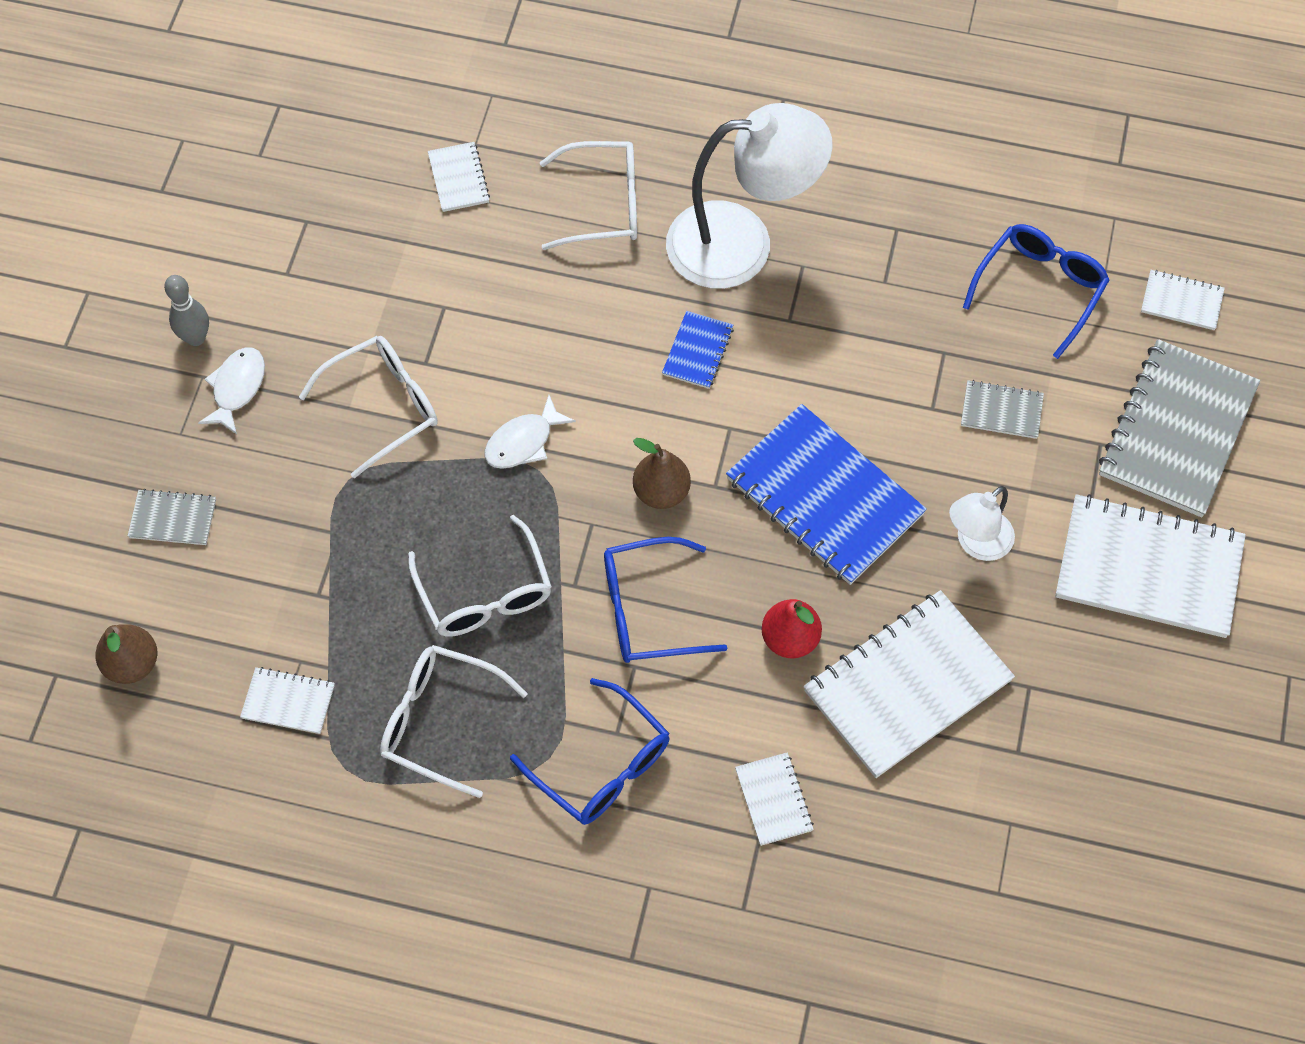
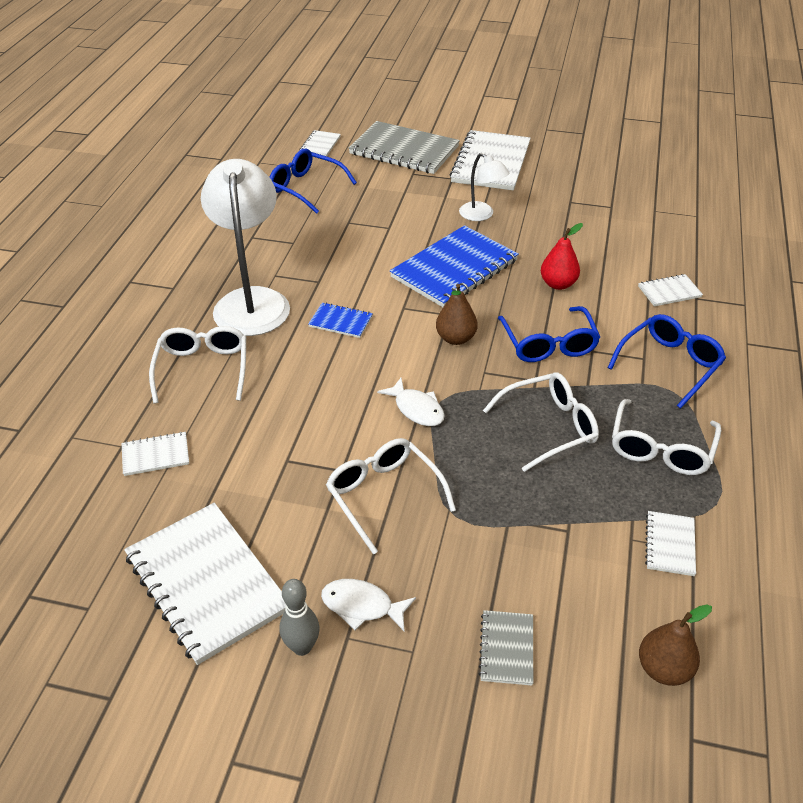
camera: 90 degrees left, 20 degrees down
white notebook [803,590,1015,778] -> white notebook moved to [124,503,286,665]
grey notebook [961,380,1044,439] -> none

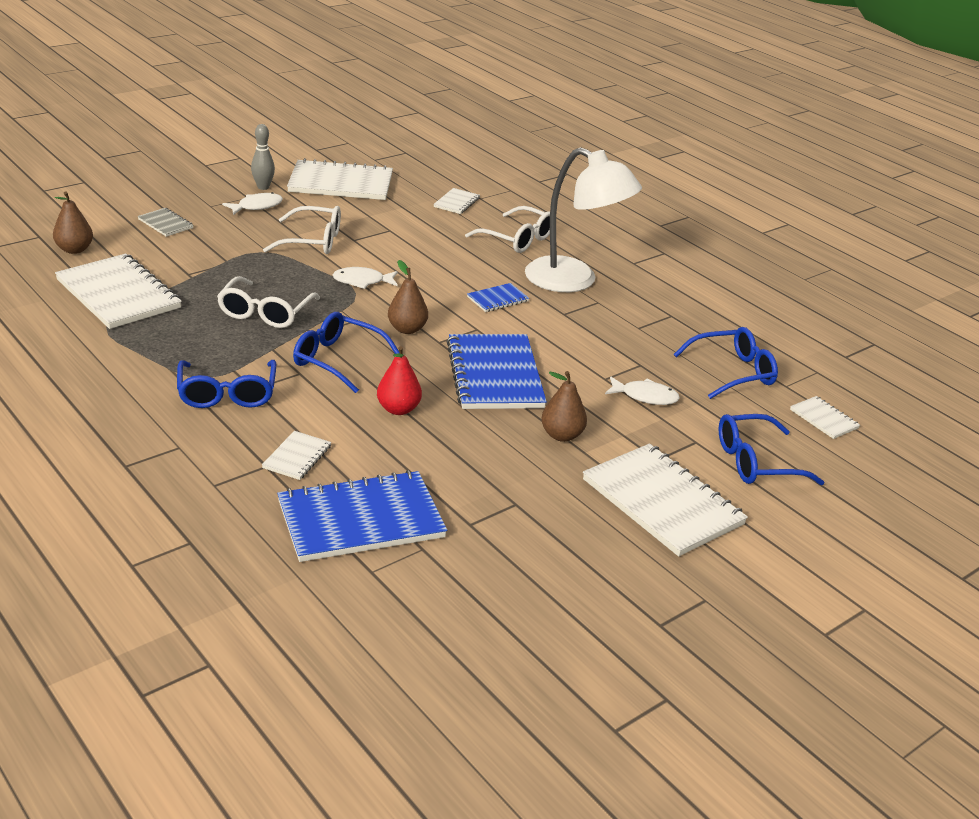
camera: 125 degrees right, 10 degrees down
grey notebook [349,121,460,174] -> blue glasses [719,414,824,485]
white lamp [459,153,509,221] -> brown pear [541,371,587,442]
white glasses [612,399,721,475] -> none
white notebook [645,511,696,576] -> white notebook [55,254,182,329], size x2.15
none -> blue notebook [277,470,447,562]
none -> white fish [605,376,680,405]

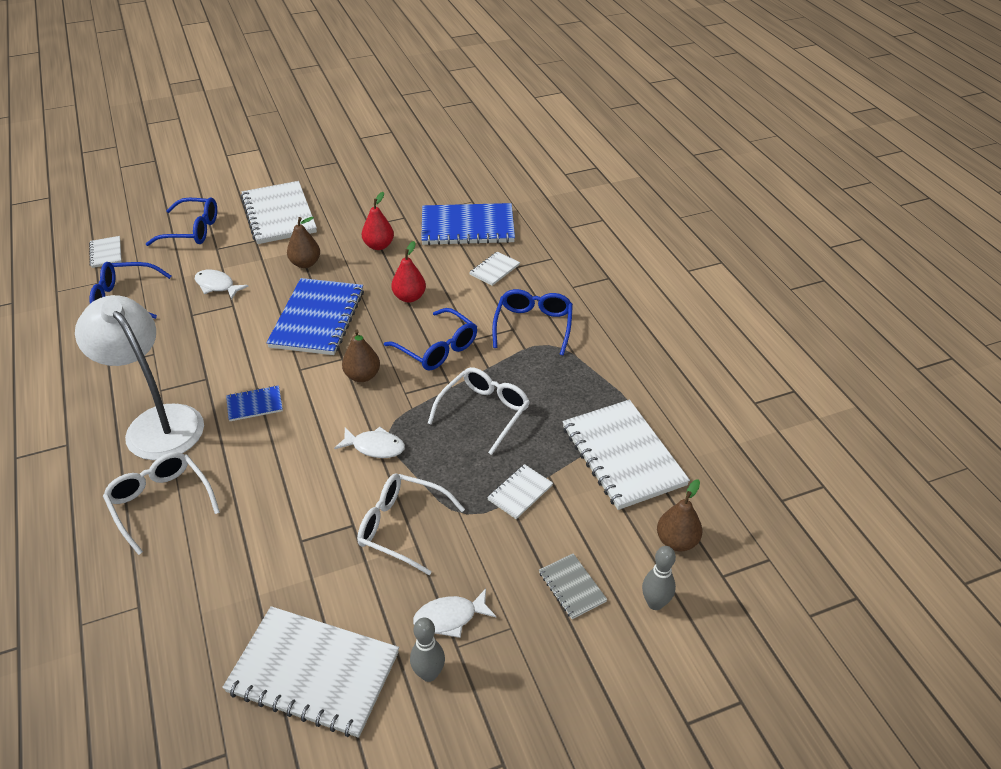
camera: 160 degrees left, 10 degrees up
white notebook [433,188,480,214] -> white notebook moved to [487,464,553,519]
none -> red pear [362,192,394,250]
none -> grey bowling pin [642,546,676,610]

